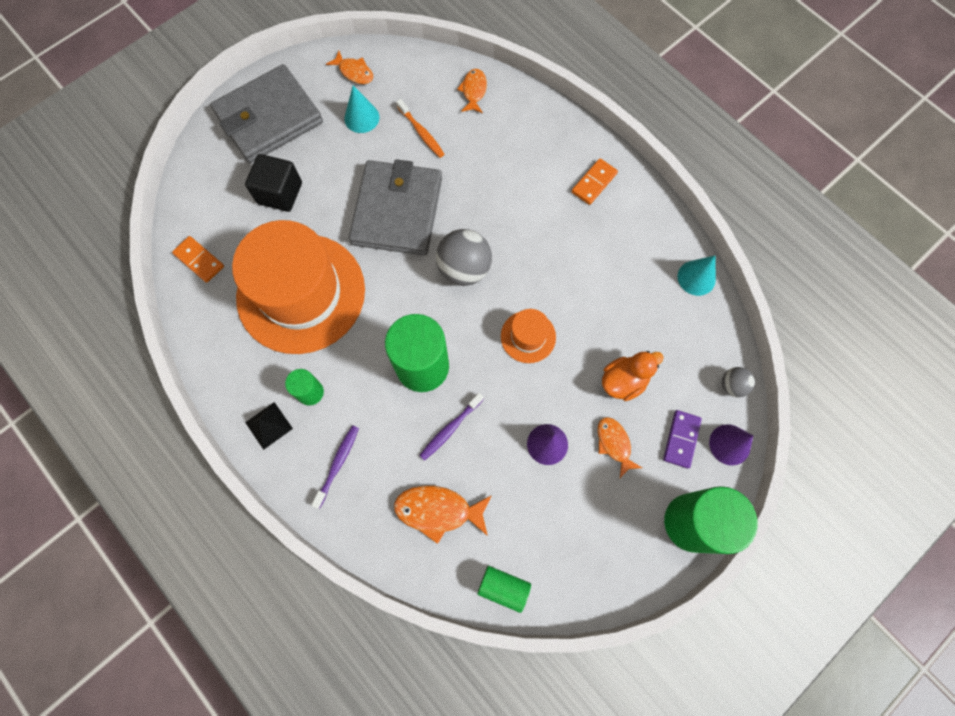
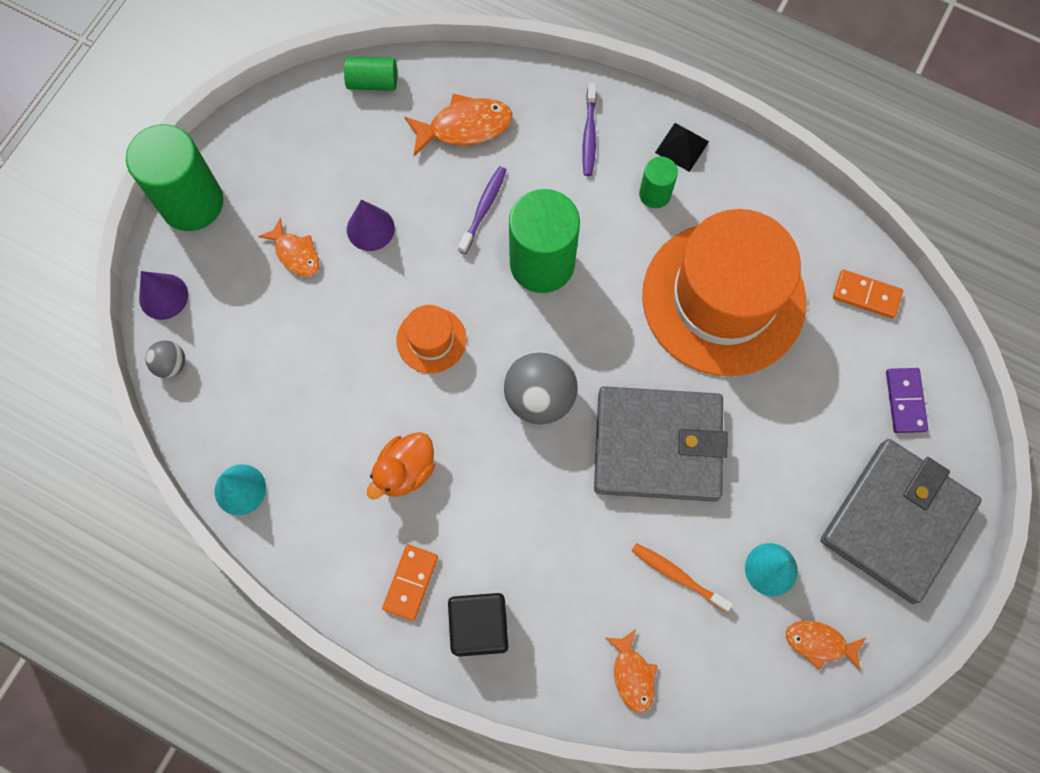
camera: 160 degrees right, 0 degrees up
black cube [245,154,302,212] -> black cube moved to [448,593,508,657]
grey wallet [349,159,442,255] -> grey wallet turned 75 degrees counterclockwise [594,386,728,501]
orange duck [602,351,664,401] -> orange duck moved to [367,432,435,500]
purple domino [663,410,702,469] -> purple domino moved to [886,368,928,433]

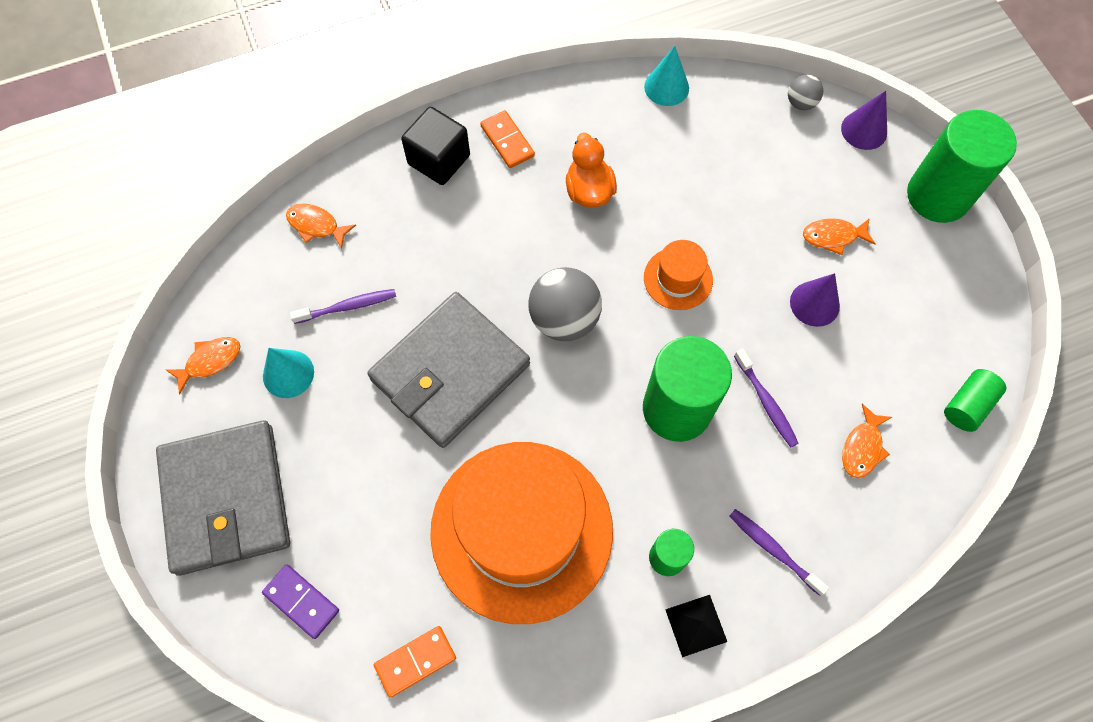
camera: 130 degrees right, 5 degrees down
orange fish [404,94,512,156] -> orange fish [842,404,892,478], size x0.65
orange toothbrush [632,543,733,612] -> purple toothbrush [290,289,396,324]

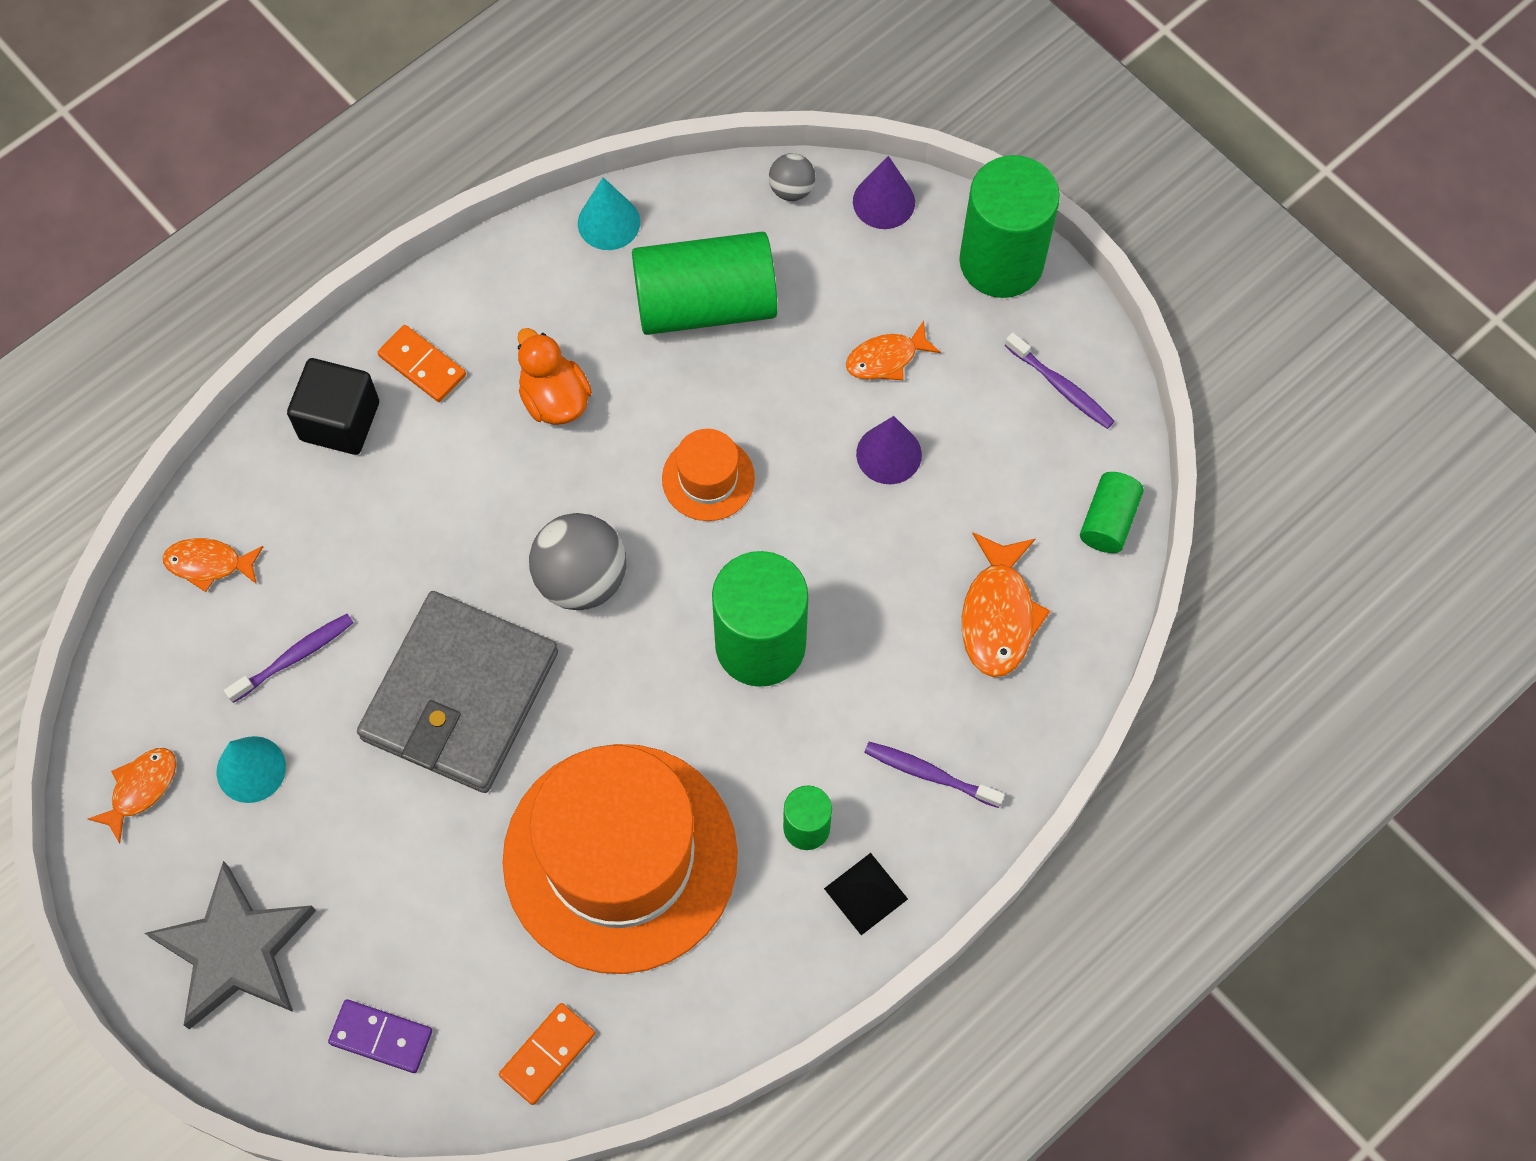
camera: 20 degrees left, 0 degrees up
grey wallet [156,420,290,576] -> grey star [145,861,316,1030]
purple toothbrush [734,348,799,447] -> purple toothbrush moved to [1005,332,1114,429]
orange fish [842,404,892,478] -> orange fish [962,532,1051,677], size x1.54
none -> green cylinder [632,232,778,335]

